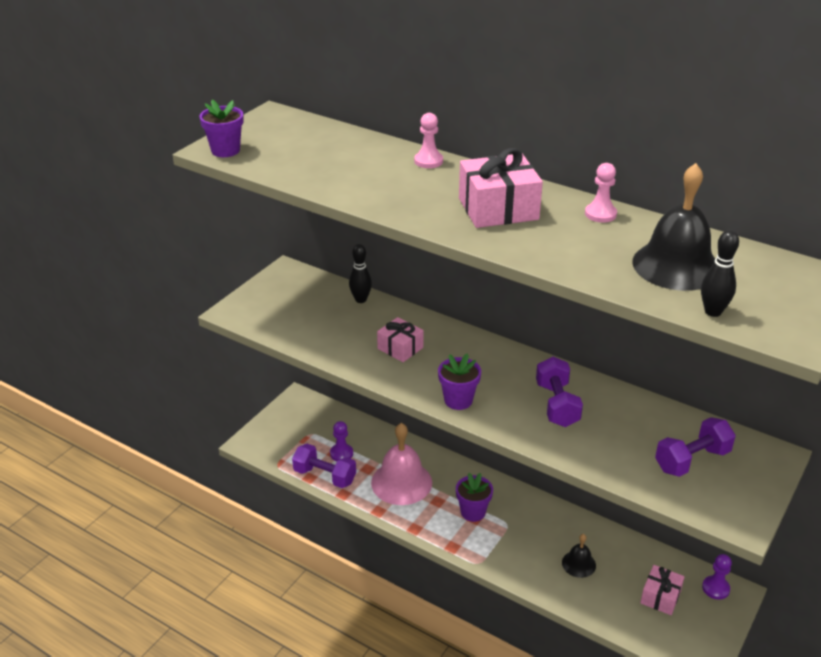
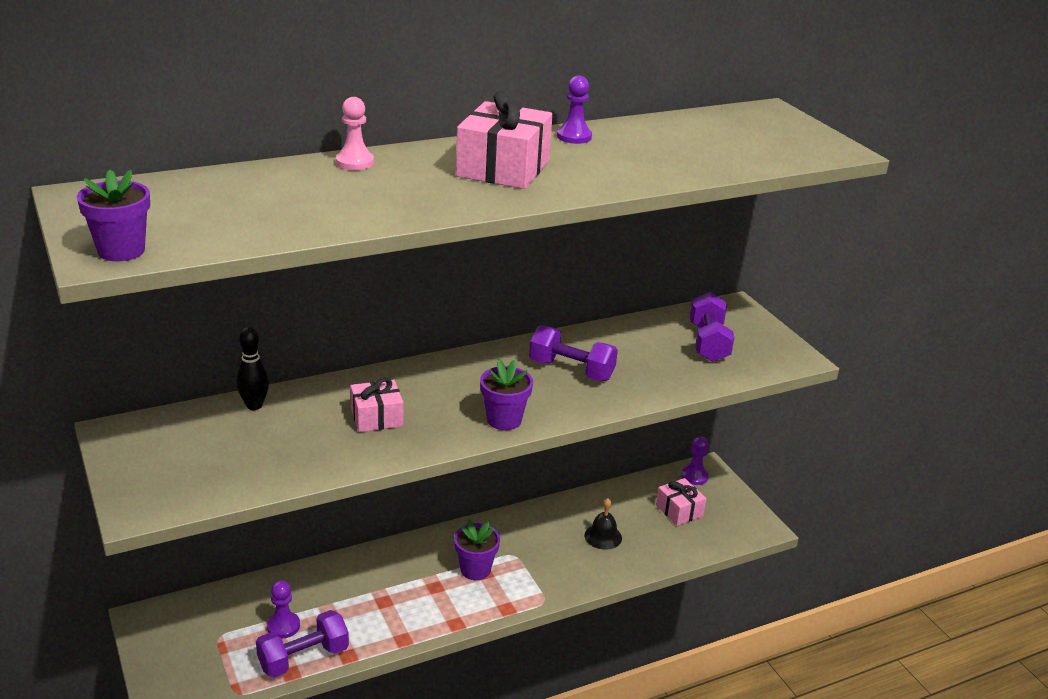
camera: 60 degrees left, 5 degrees down
pink bell [371,423,432,505] -> none
pink pawn [585,163,617,223] -> purple pawn [557,75,592,144]
black bell [632,163,715,291] -> none
black bowling pin [701,230,739,317] -> none

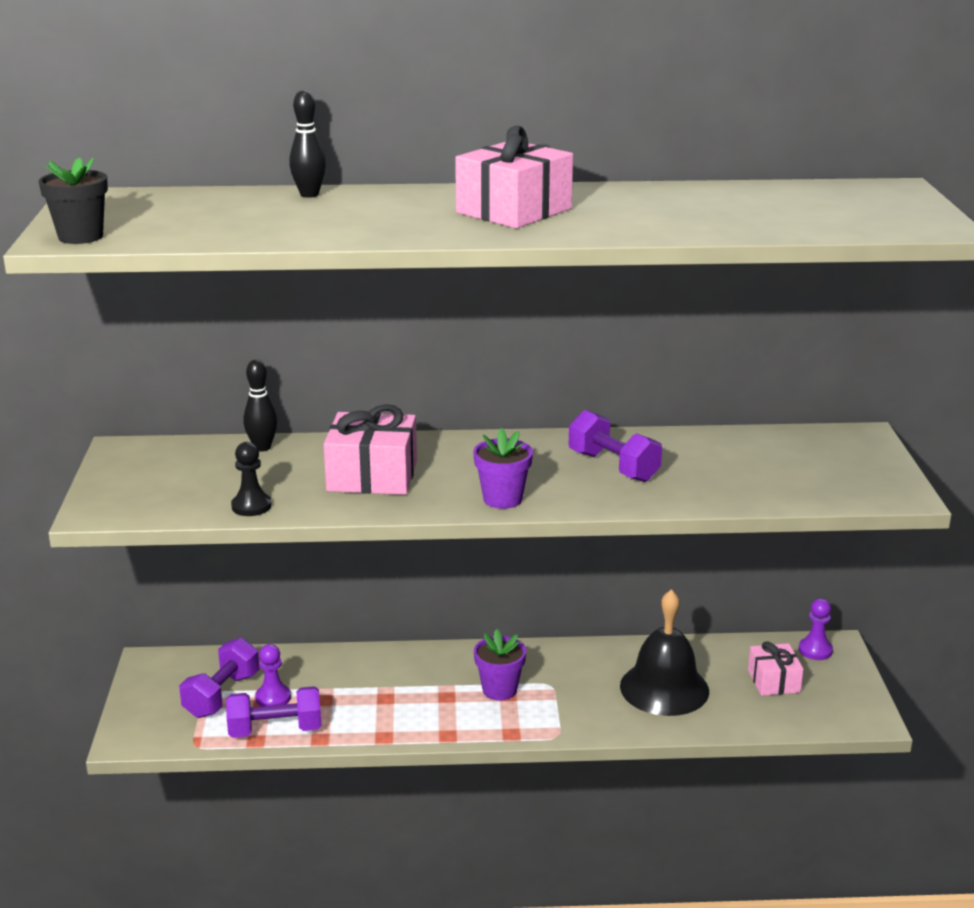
camera: 25 degrees right, 5 degrees down
purple flower pot [77,170,150,261] -> black flower pot [39,157,108,244]
pink pawn [336,97,374,170] -> none
pink gift [350,378,403,432] -> pink gift [324,404,417,495], size x1.64
purple pawn [557,75,592,144] -> none
black bell [584,498,622,550] -> black bell [620,589,709,716], size x1.96
purple dumbbell [689,292,735,362] -> purple dumbbell moved to [179,638,260,718]
none -> black pawn [231,442,272,516]
none -> black bowling pin [289,90,326,198]

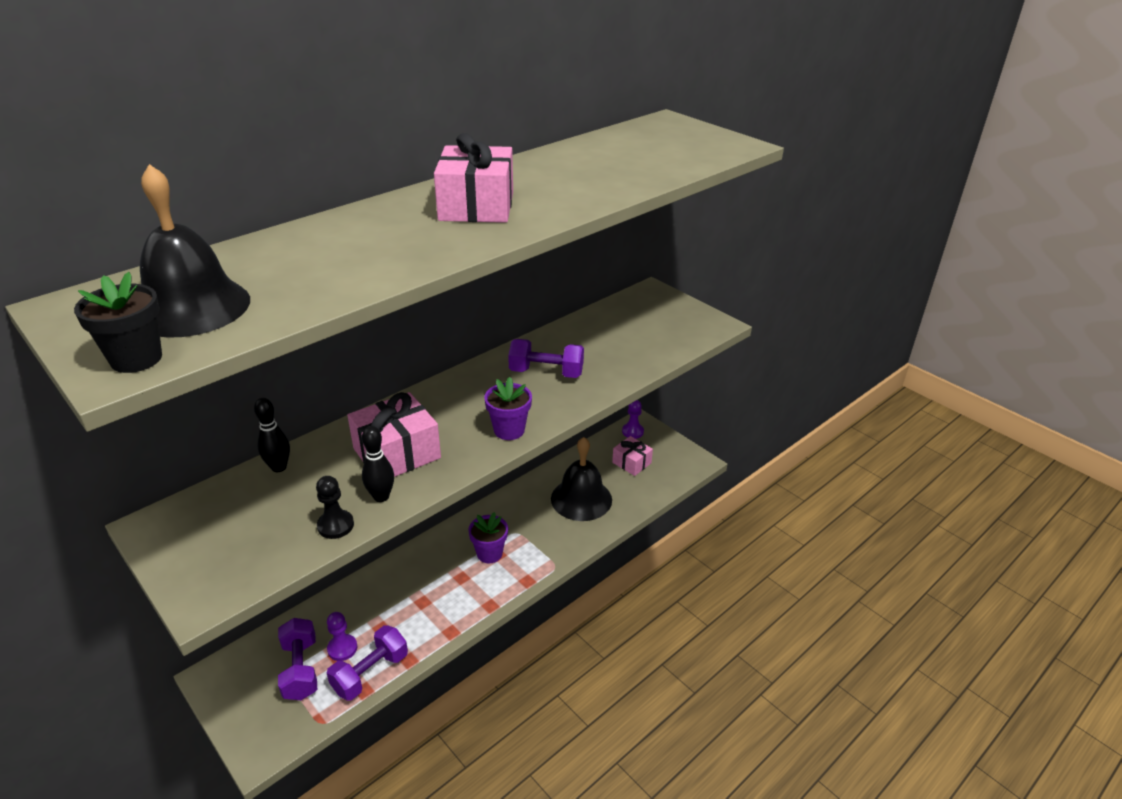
camera: 40 degrees left, 10 degrees up
black bowling pin [289,90,326,198] -> black bowling pin moved to [362,426,394,502]
none -> black bell [140,164,250,338]

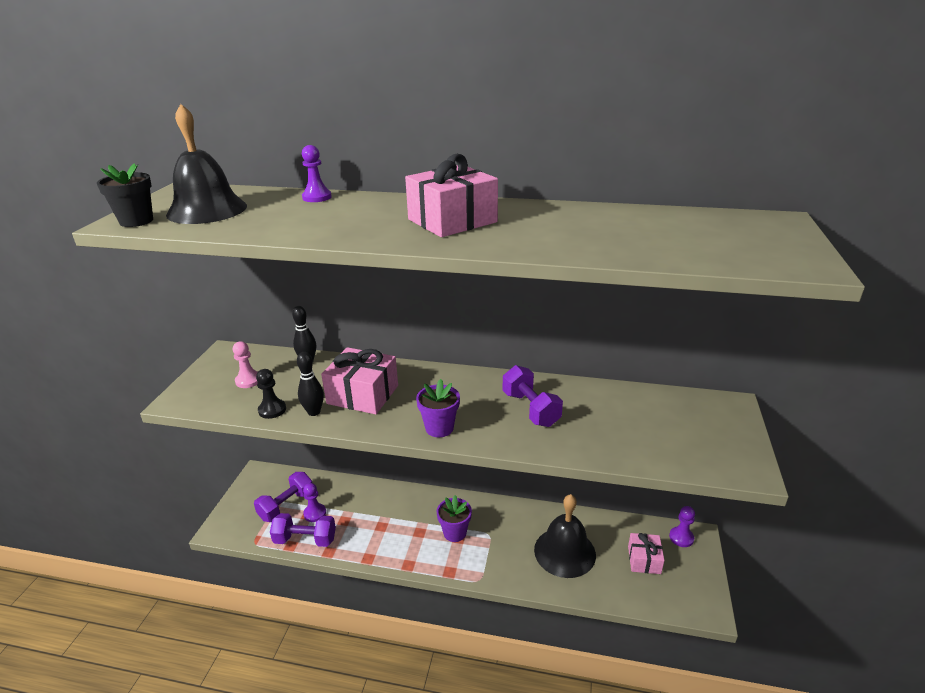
camera: 55 degrees right, 5 degrees down
none -> pink pawn [233,341,258,388]
none -> purple pawn [302,145,332,202]

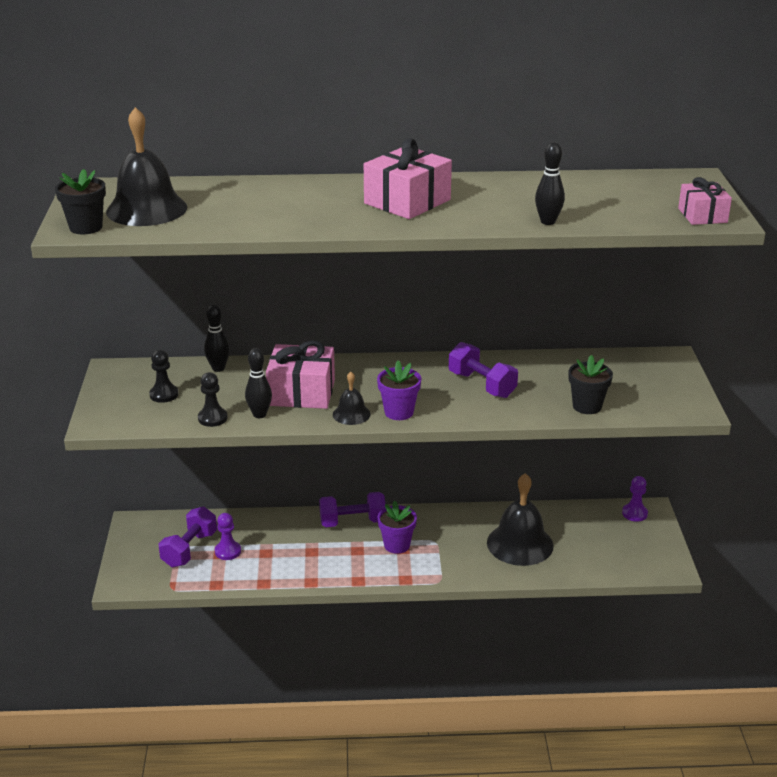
camera: 15 degrees left, 0 degrees up
pink pawn [233,341,258,388] -> black pawn [149,350,179,403]
purple dumbbell [270,513,336,547] -> purple dumbbell moved to [319,492,385,527]
purple pawn [302,145,332,202] -> none
pink gift [628,533,665,574] -> pink gift moved to [678,177,732,225]
none -> black bell [333,372,371,425]
none -> black bowling pin [535,142,565,225]
none -> black flower pot [568,355,613,414]

